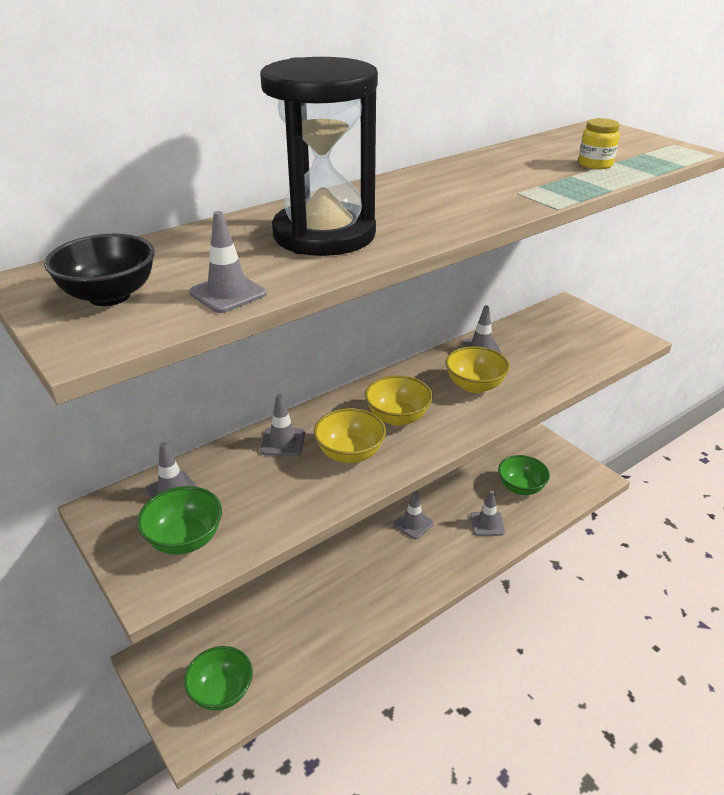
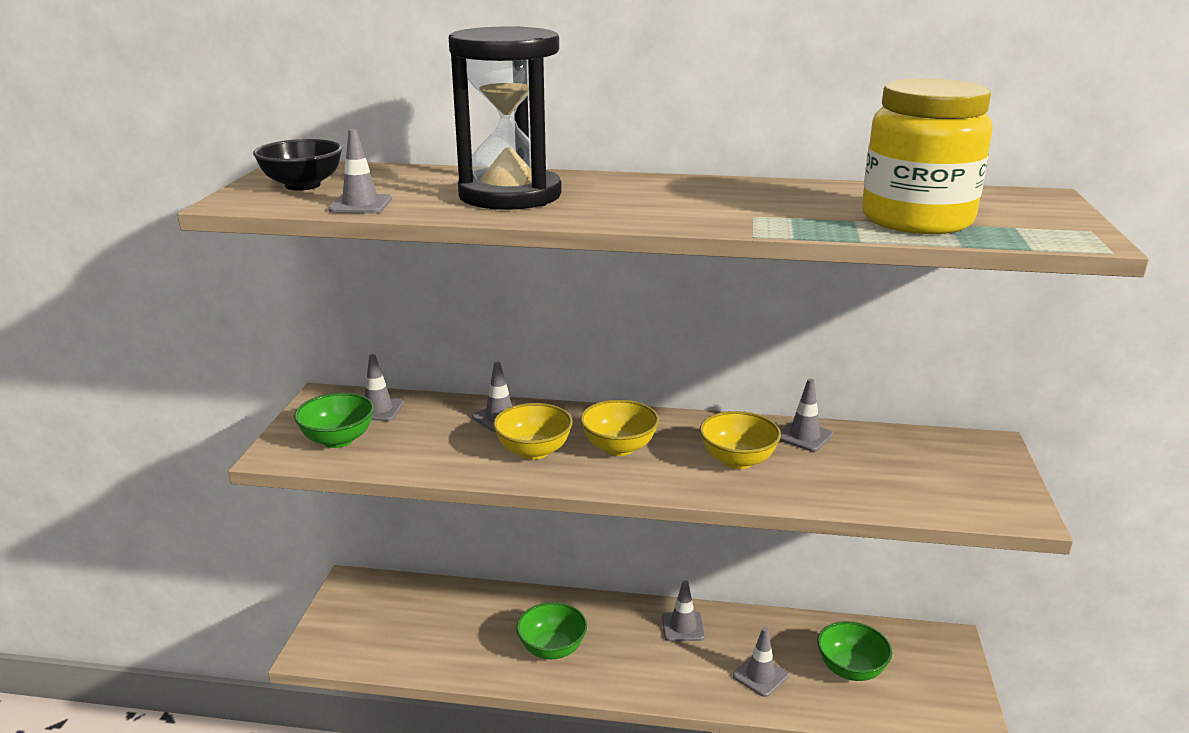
camera: 45 degrees right, 10 degrees down
green bowl [184,646,253,711] -> green bowl moved to [516,602,587,659]
yellow jar [578,118,620,169] -> yellow jar [862,78,993,234], size x2.37

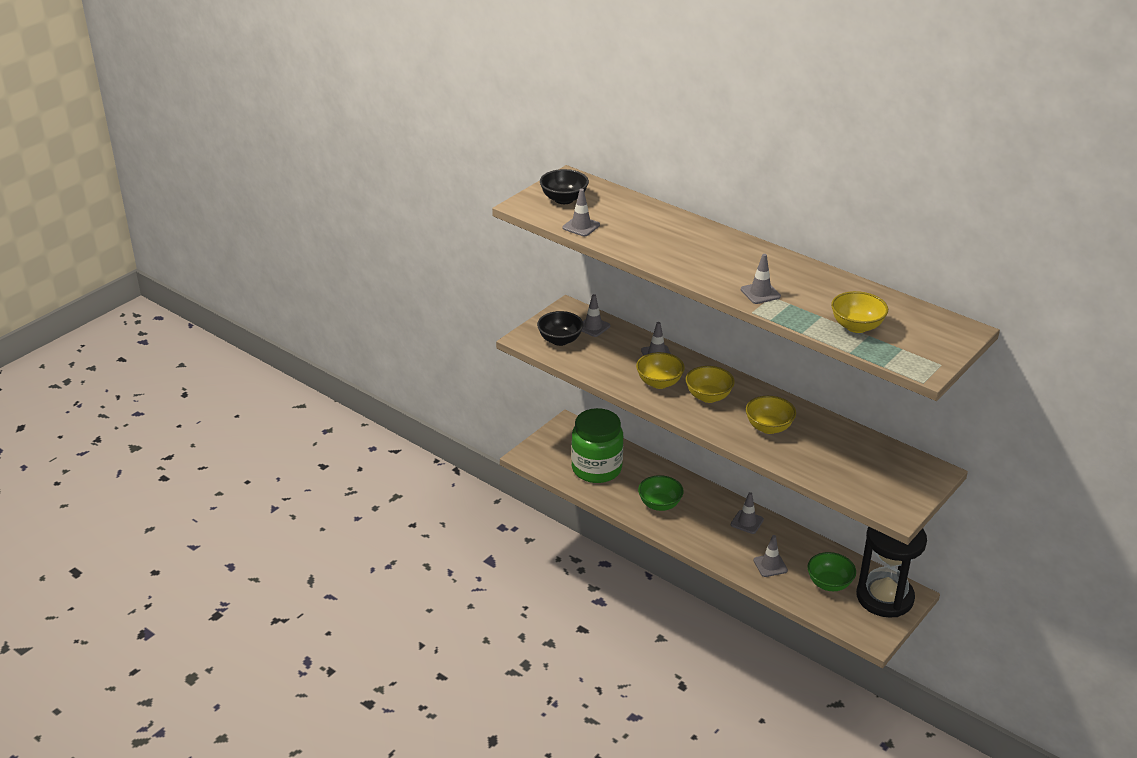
camera: 30 degrees right, 10 degrees up
green bowl [294,393,374,448] -> black bowl [537,311,584,346]
black hourglass [449,26,562,210] -> black hourglass moved to [856,526,927,618]
grey traffic cone [780,379,833,452] -> grey traffic cone moved to [741,254,781,304]
yellow jar [862,78,993,234] -> yellow bowl [831,291,888,333]
none -> green jar [571,408,623,483]

